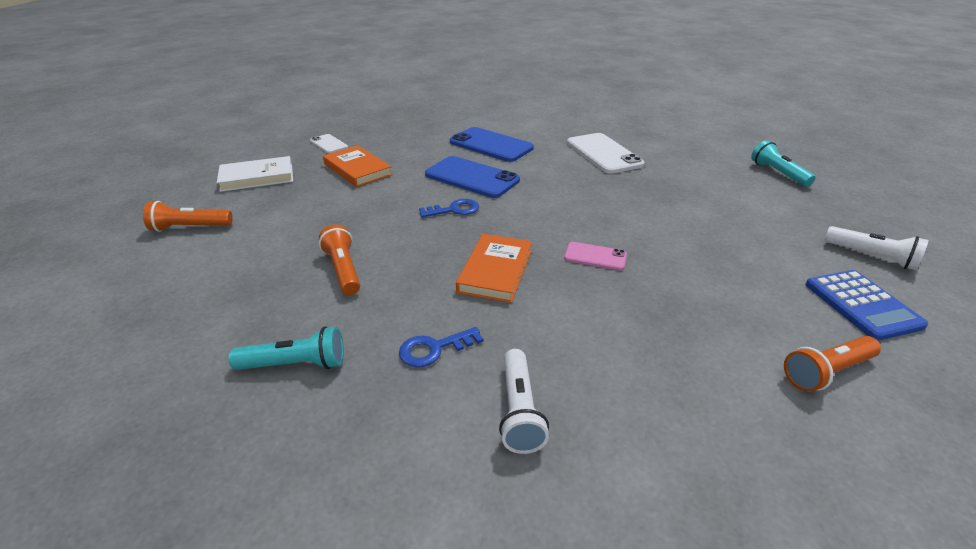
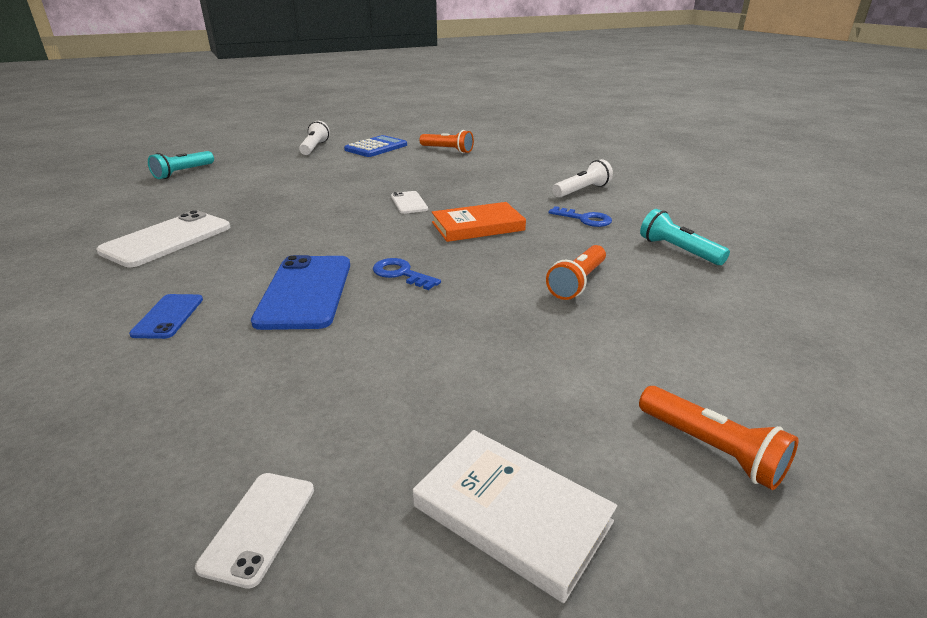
camera: 125 degrees left, 5 degrees down
orange book [323,145,393,187] -> none
blue phone [450,127,534,162] -> blue phone [129,294,203,339], size x0.53
pink phone [564,242,627,270] -> white phone [391,191,428,214]

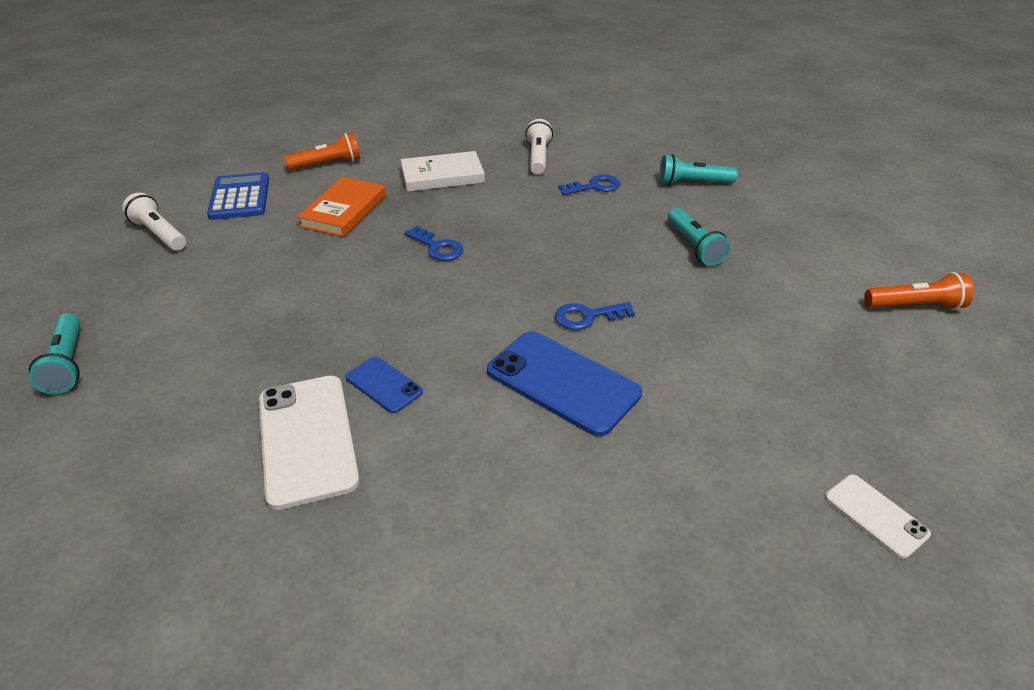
camera: 50 degrees left, 10 degrees up
blue phone [129,294,203,339] -> blue phone moved to [345,356,423,413]
white phone [391,191,428,214] -> blue key [404,226,464,261]
white book [413,430,617,603] -> white book moved to [400,151,485,192]
orange book [432,202,526,242] -> orange book moved to [297,177,386,237]
orange flashlight [546,245,606,300] -> turquoise flashlight [668,208,731,266]

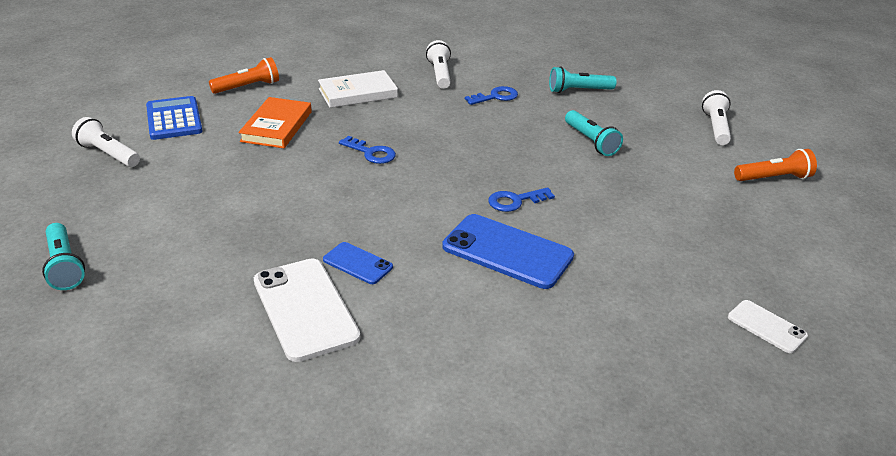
camera: 10 degrees left, 5 degrees down
none -> white flashlight [702,90,731,145]

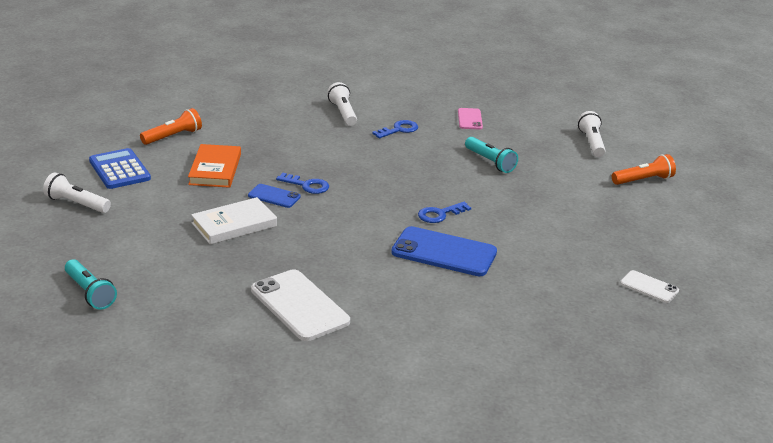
camera: 10 degrees left, 5 degrees down
white book [318,70,398,108] -> white book moved to [191,197,277,245]
blue phone [323,242,393,284] -> blue phone moved to [248,184,301,208]
turquoise flashlight [549,66,617,93] -> pink phone [458,108,483,130]

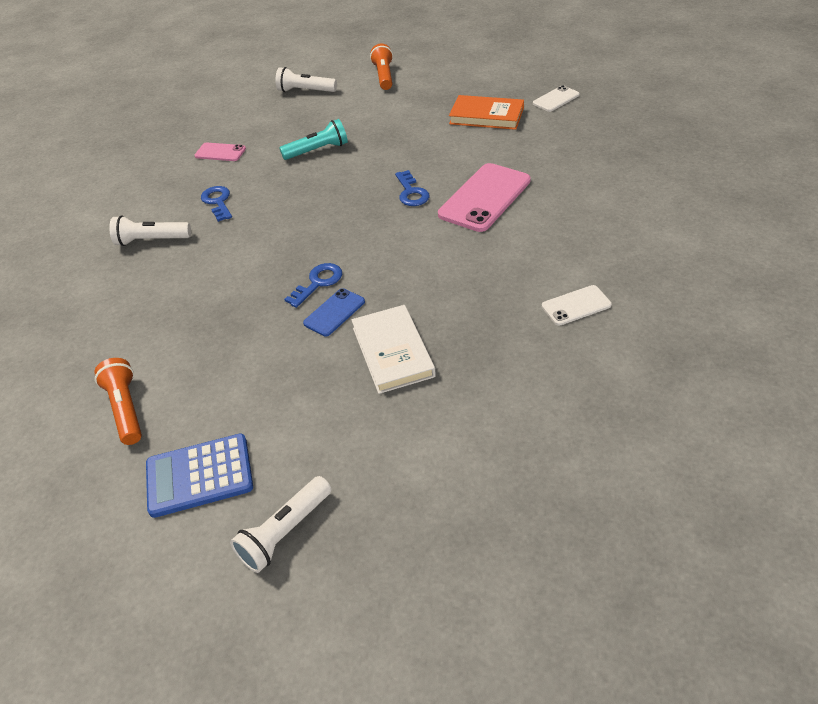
camera: 70 degrees left, 15 degrees up
turquoise flashlight [65,259,117,310] -> none
orange book [188,144,241,188] -> orange book moved to [449,95,524,130]
white phone [251,269,350,341] -> white phone [542,285,612,326], size x0.53
blue phone [391,226,497,276] -> pink phone [438,163,531,232]

